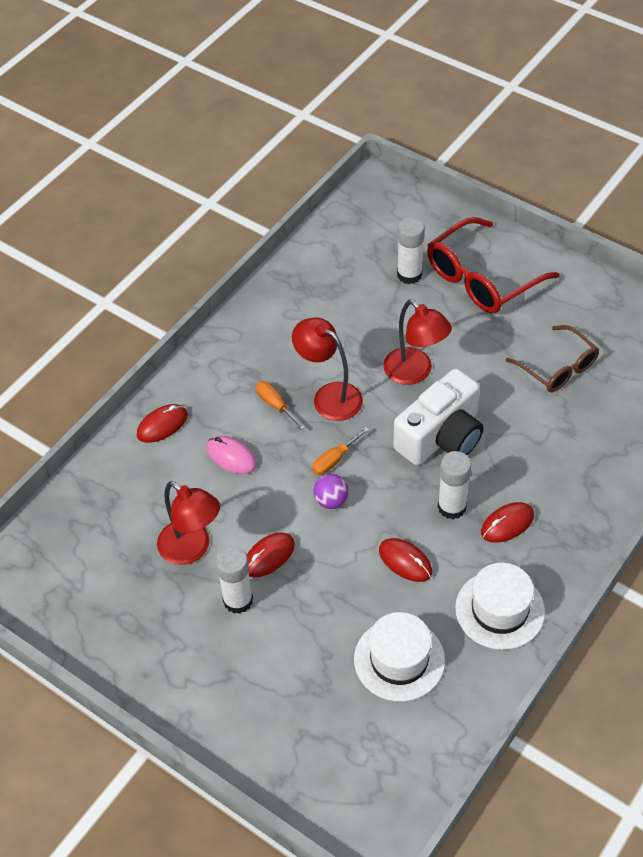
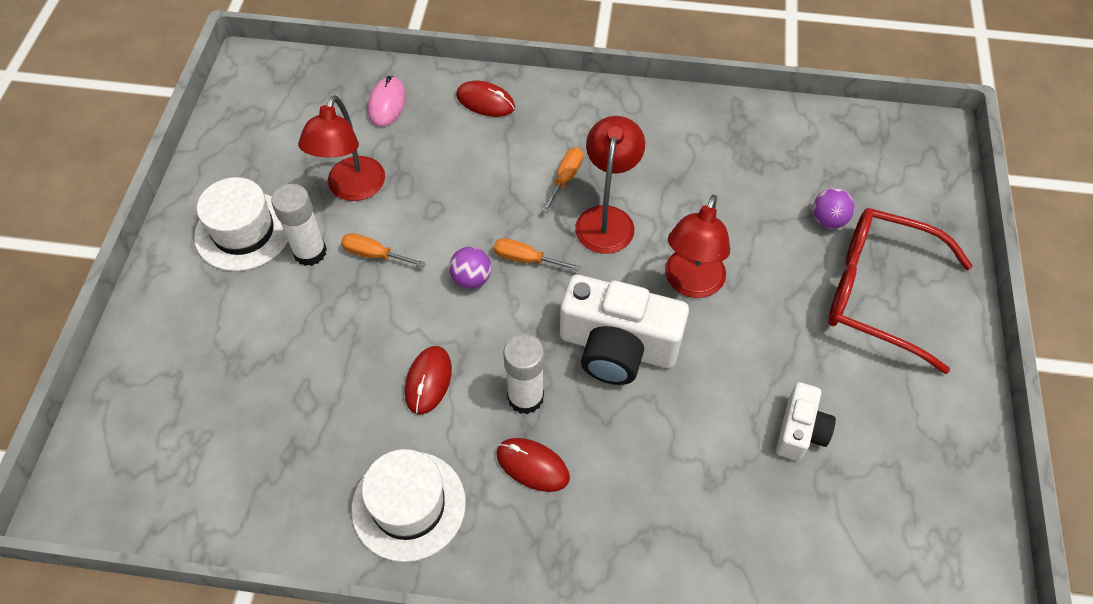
camera: 60 degrees right, 5 degrees up
pink mouse [207,436,257,474] -> pink mouse moved to [368,76,406,127]
red mouse [247,532,295,577] -> orange screwdriver [341,233,426,268]
white hat [354,612,445,702] -> white hat moved to [194,177,288,271]
white glue stick [397,217,425,284] -> purple ball [813,188,855,229]
brown glasses [506,325,599,392] -> white camera [776,382,836,461]

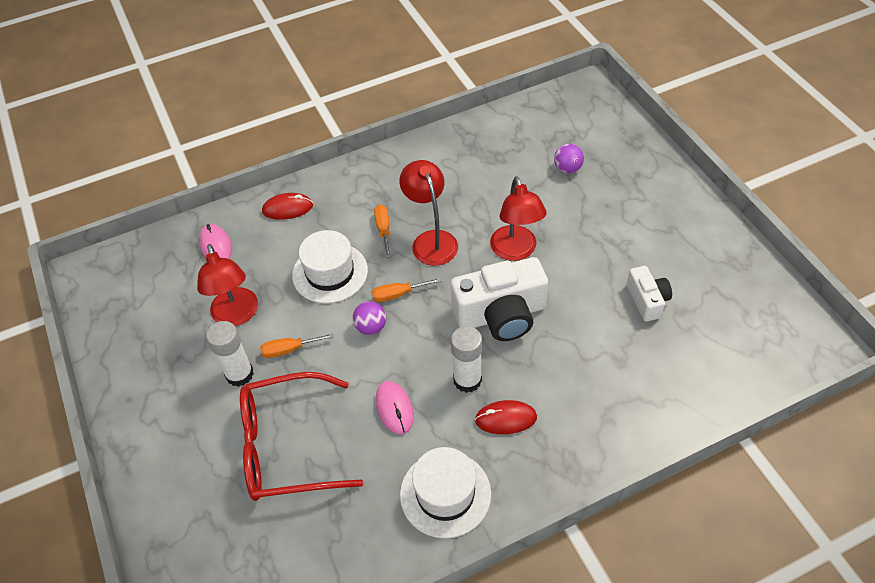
camera: 30 degrees left, 5 degrees down
white hat [194,177,288,271] -> white hat moved to [292,230,368,304]
red mouse [405,346,452,414] -> pink mouse [376,381,414,434]
red glasses [828,208,973,374] -> red glasses moved to [240,372,363,501]

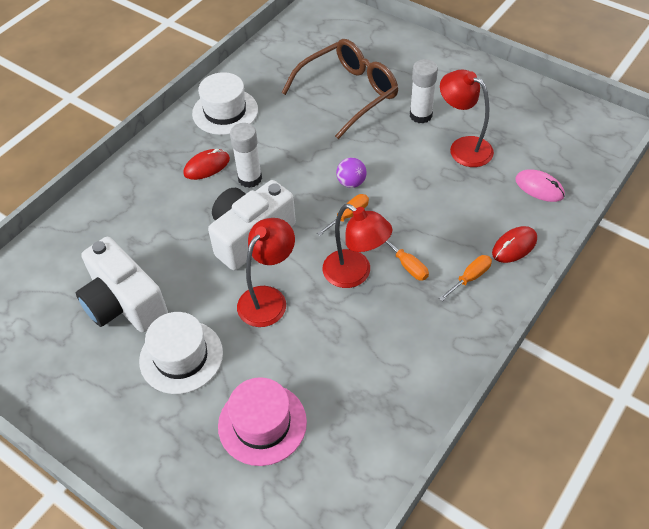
camera: 150 degrees right, 0 degrees up
red glasses [240,372,363,501] -> brown glasses [282,39,398,139]
orange screwdriver [260,333,334,358] -> orange screwdriver moved to [439,255,492,301]
white hat [292,230,368,304] -> white hat moved to [139,312,223,394]
pink mouse [376,381,414,434] -> none
red lamp [490,176,547,261] -> red lamp turned 75 degrees clockwise [237,218,295,327]
purple ball [554,144,584,174] -> pink hat [218,377,307,466]
white camera [627,266,672,322] -> white camera [76,237,168,332], size x1.83

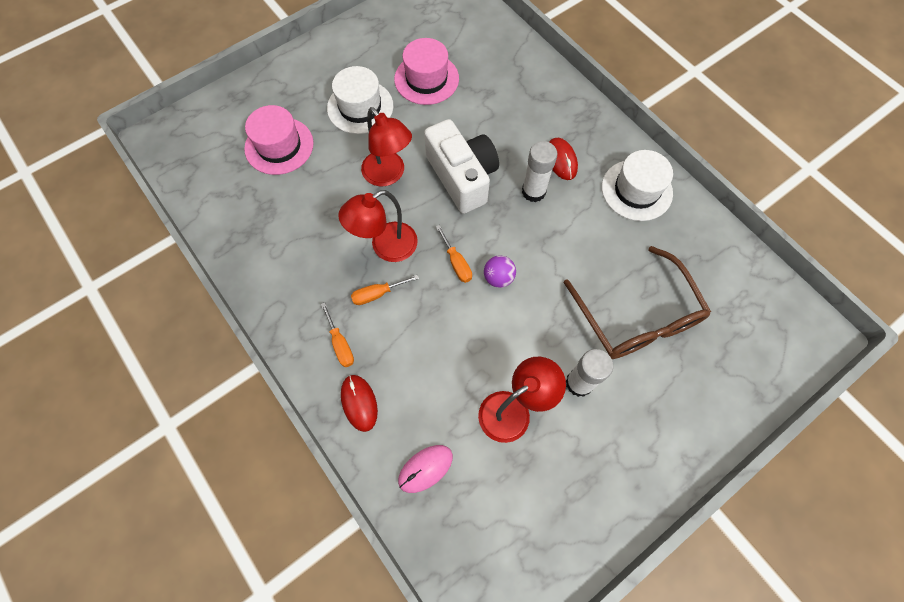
camera: 105 degrees right, 15 degrees up
white camera [76,237,168,332] -> pink hat [394,38,459,105]

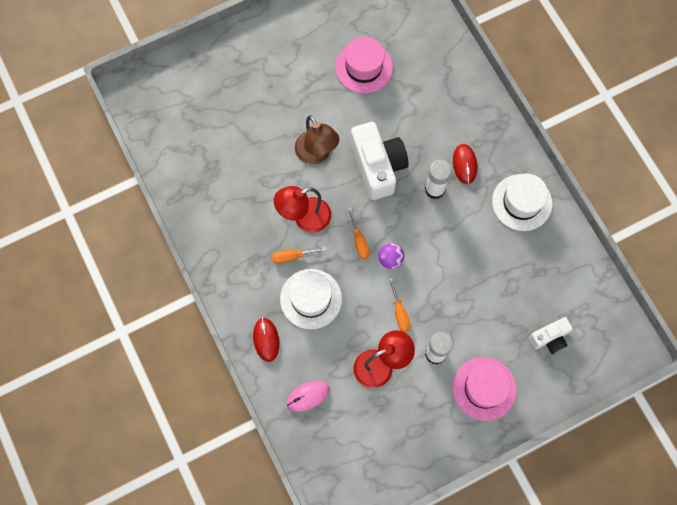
camera: 10 degrees right, 5 degrees up
pink hat [244,105,314,175] -> pink hat moved to [453,357,517,421]
orange screwdriver [321,302,354,367] -> orange screwdriver moved to [389,278,411,332]
white hat [327,66,393,134] -> white hat moved to [280,269,342,329]
red lamp [361,107,412,186] -> brown lamp [295,115,339,164]
brown glasses [564,246,711,359] -> none
none -> white camera [529,317,573,354]

